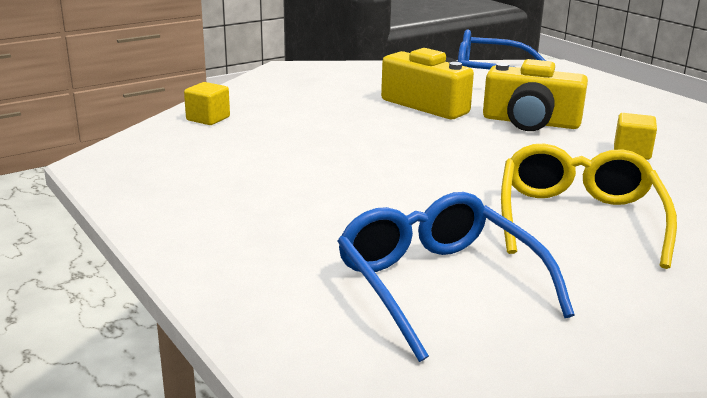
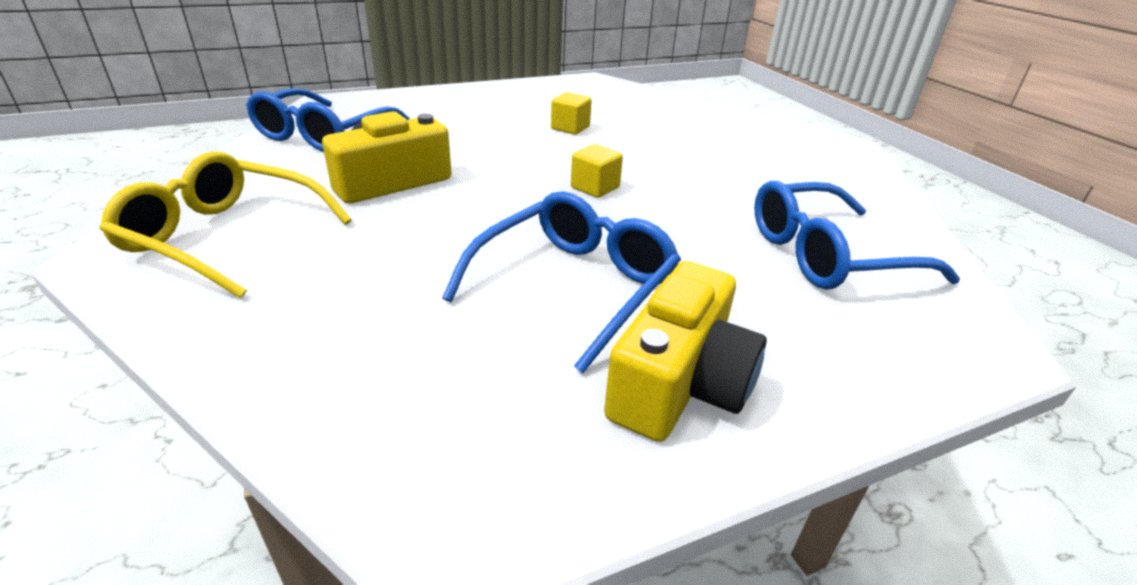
camera: 80 degrees left, 10 degrees up
yellow cube [184,82,230,125] -> yellow cube moved to [571,144,623,198]
yellow camera [483,59,588,131] -> yellow camera moved to [604,261,767,442]
yellow glasses [501,144,677,269] -> yellow glasses moved to [99,151,352,299]
none -> blue glasses [442,191,681,373]

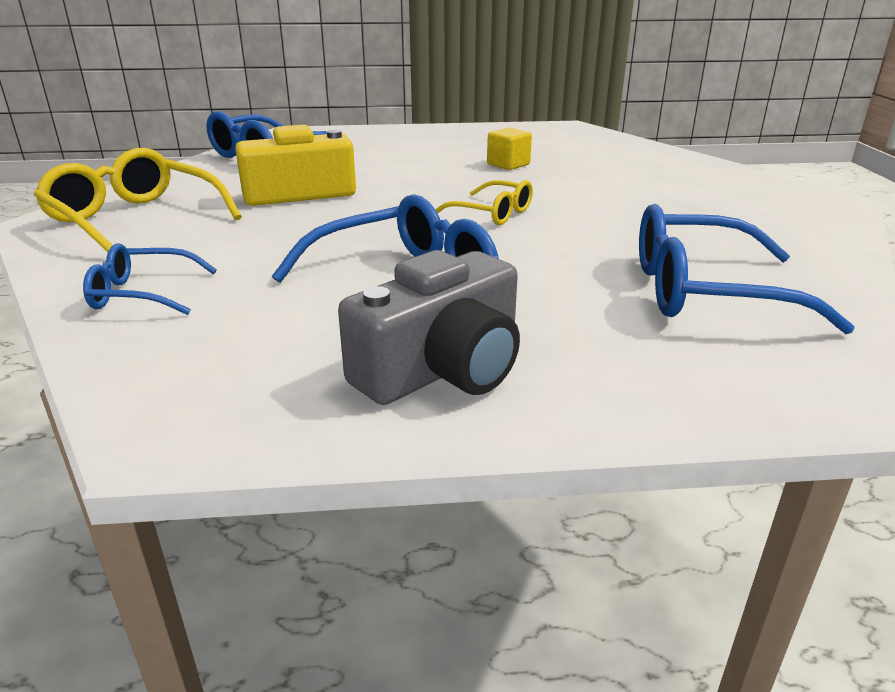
camera: 20 degrees right, 5 degrees down
yellow cube [571,144,623,198] -> yellow glasses [435,180,533,225]
yellow camera [604,261,767,442] -> grey camera [338,250,520,405]
none -> blue glasses [83,244,217,315]

